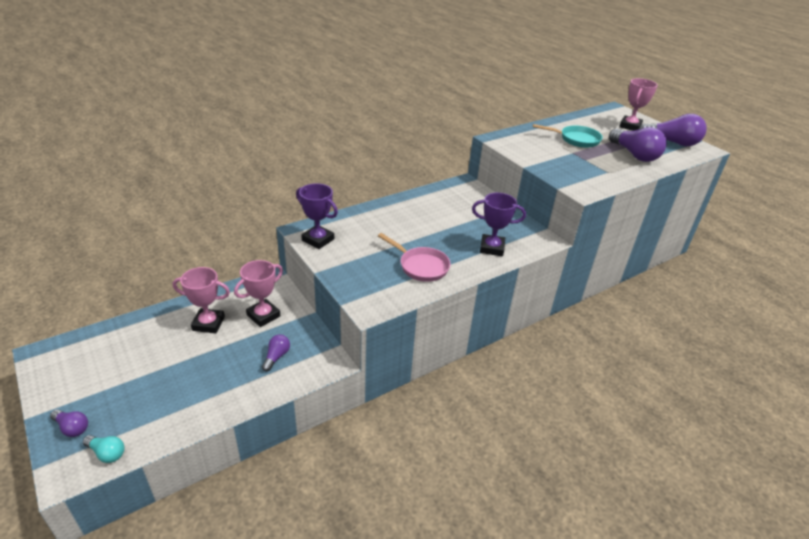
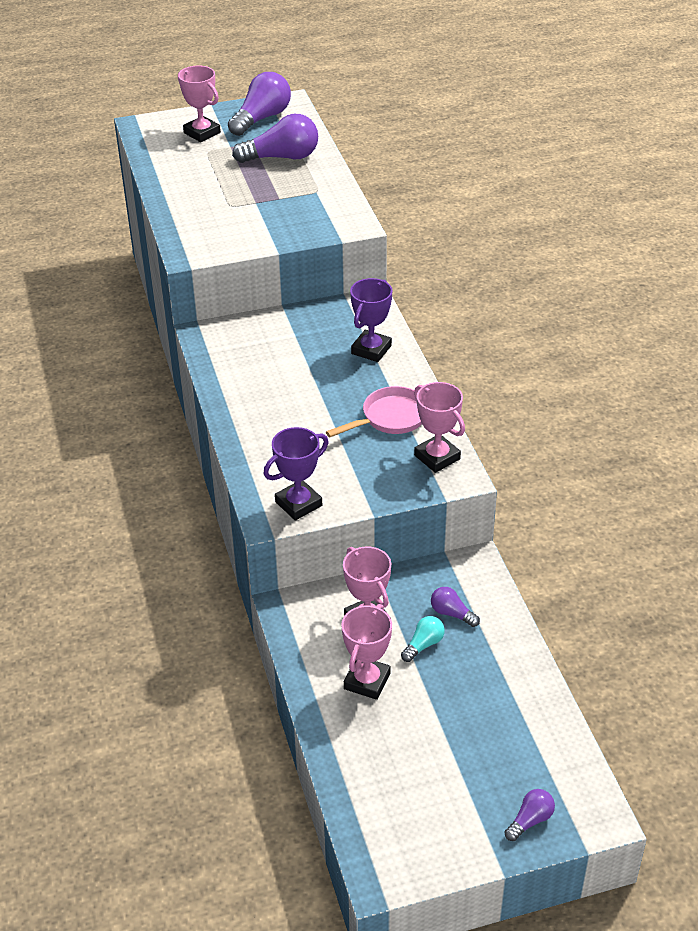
camera: 70 degrees left, 5 degrees up
turquoise light bulb [83,435,124,463] -> turquoise light bulb moved to [401,616,445,662]
turquoise pan [533,124,603,148] -> none
none -> pink trophy [414,382,465,473]

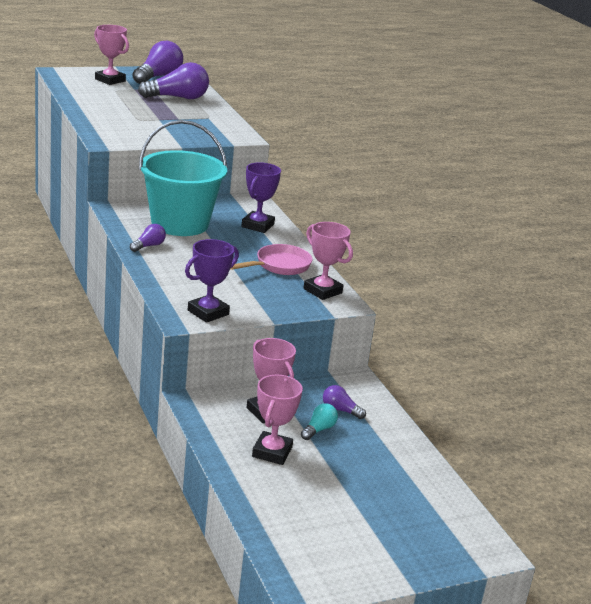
camera: 10 degrees left, 15 degrees down
purple light bulb [504,789,555,841] -> purple light bulb moved to [130,224,166,252]
none -> turquoise bucket [139,120,227,236]

